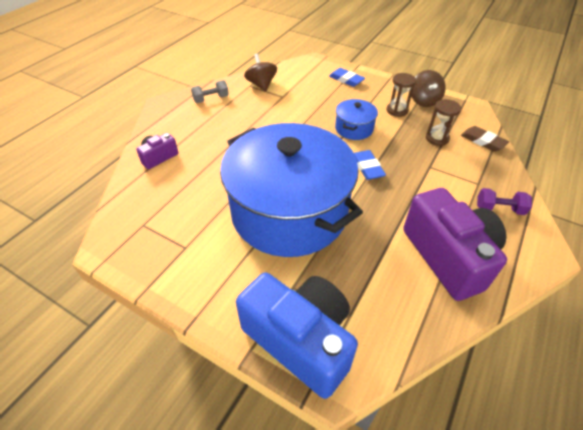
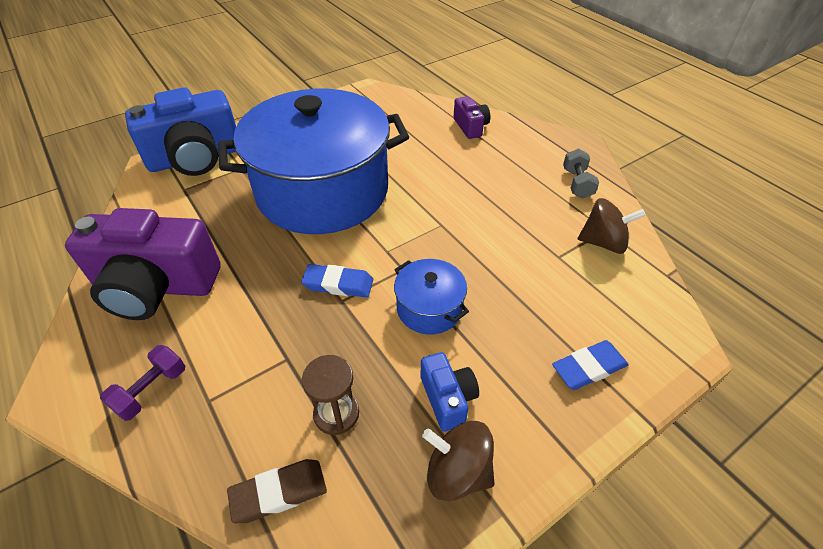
camera: 115 degrees right, 0 degrees up
brown hourglass [387,73,416,117] -> blue camera [420,352,479,431]

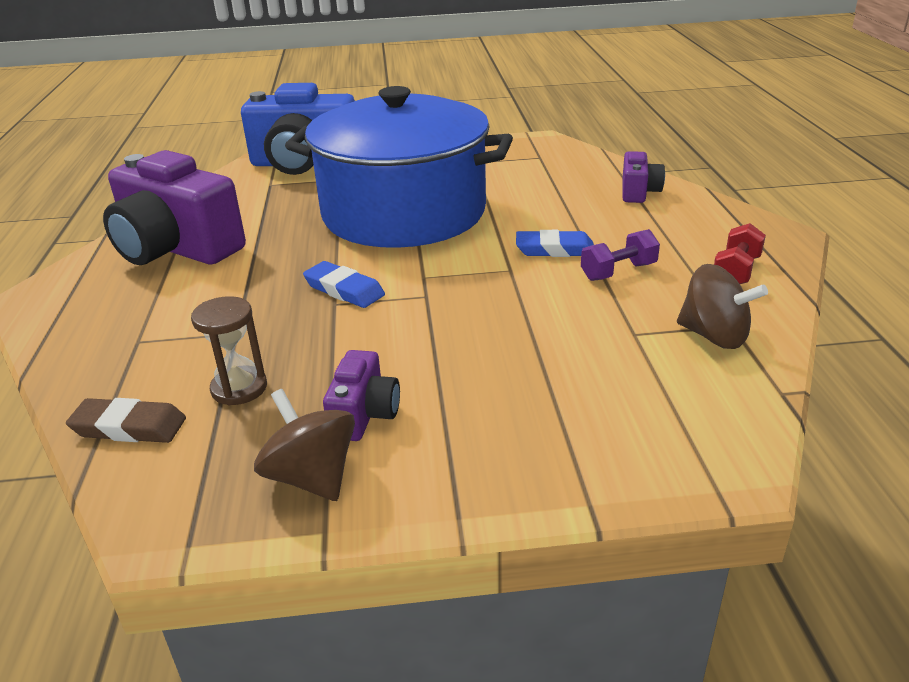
camera: 30 degrees right, 15 degrees down
purple dumbbell [100,345,185,421] -> purple dumbbell moved to [581,229,660,281]
blue pot [394,259,469,335] -> none
blue camera [420,352,479,431] -> purple camera [323,350,400,441]
blue eraser [552,340,629,390] -> blue eraser moved to [516,230,594,257]
grey dumbbell [563,149,599,198] -> red dumbbell [714,223,766,284]

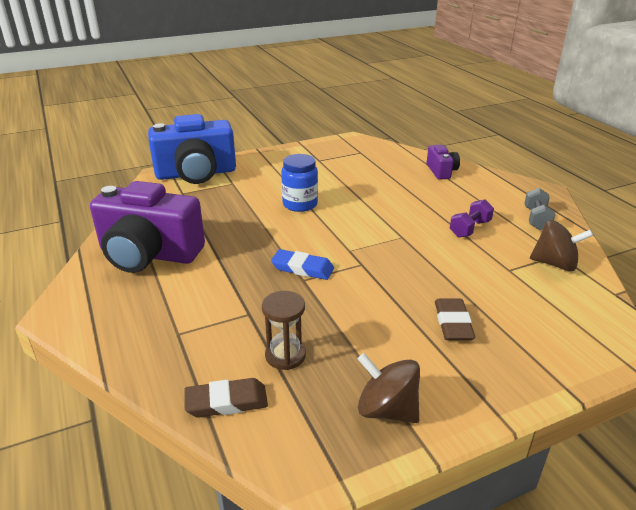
camera: 20 degrees left, 0 degrees up
blue pot [285,86,513,248] -> blue jar [281,154,318,212]
purple camera [323,350,400,441] -> none
blue eraser [516,230,594,257] -> none
red dumbbell [714,223,766,284] -> grey dumbbell [525,188,555,230]
none -> brown eraser [435,299,475,340]

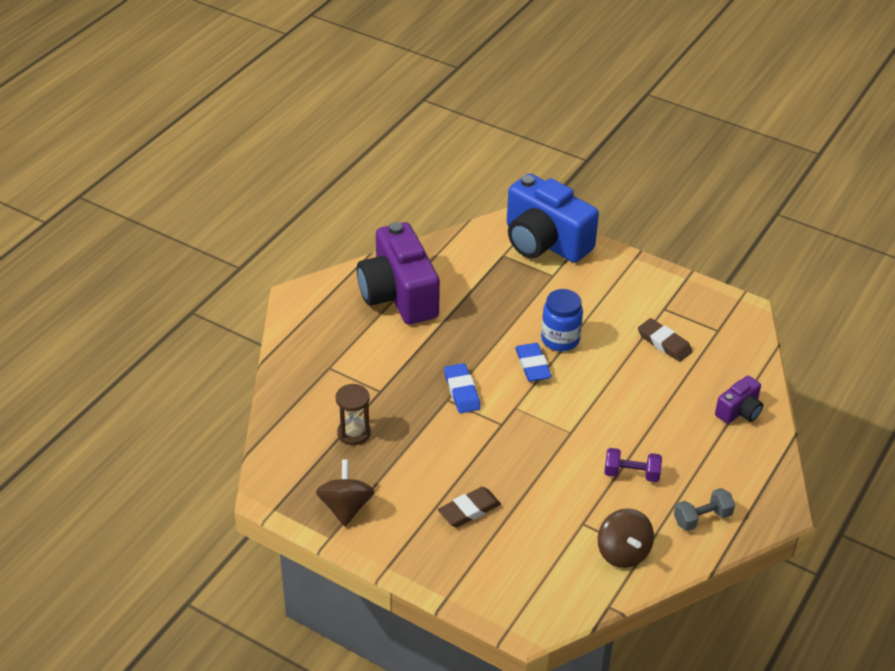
camera: 55 degrees right, 10 degrees up
brown eraser [184,378,268,418] -> brown eraser moved to [638,318,693,362]
none -> blue eraser [515,343,552,382]

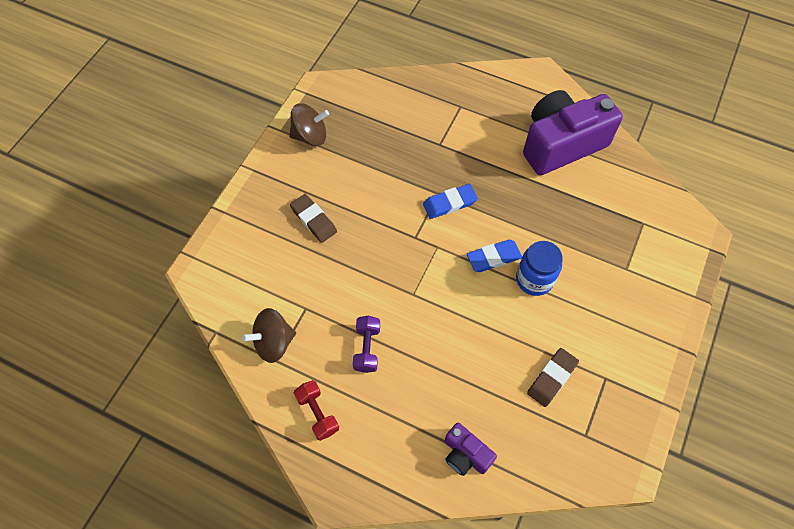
camera: 85 degrees right, 20 degrees up
brown hourglass [336,384,371,445] -> none
blue camera [507,173,599,263] -> none
grey dumbbell [674,488,735,531] -> red dumbbell [294,380,339,441]

